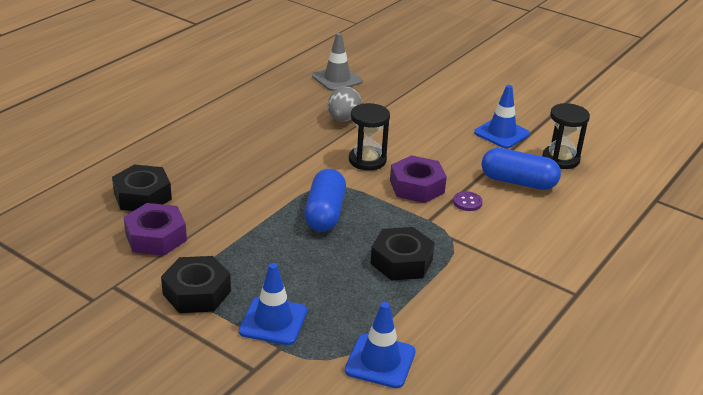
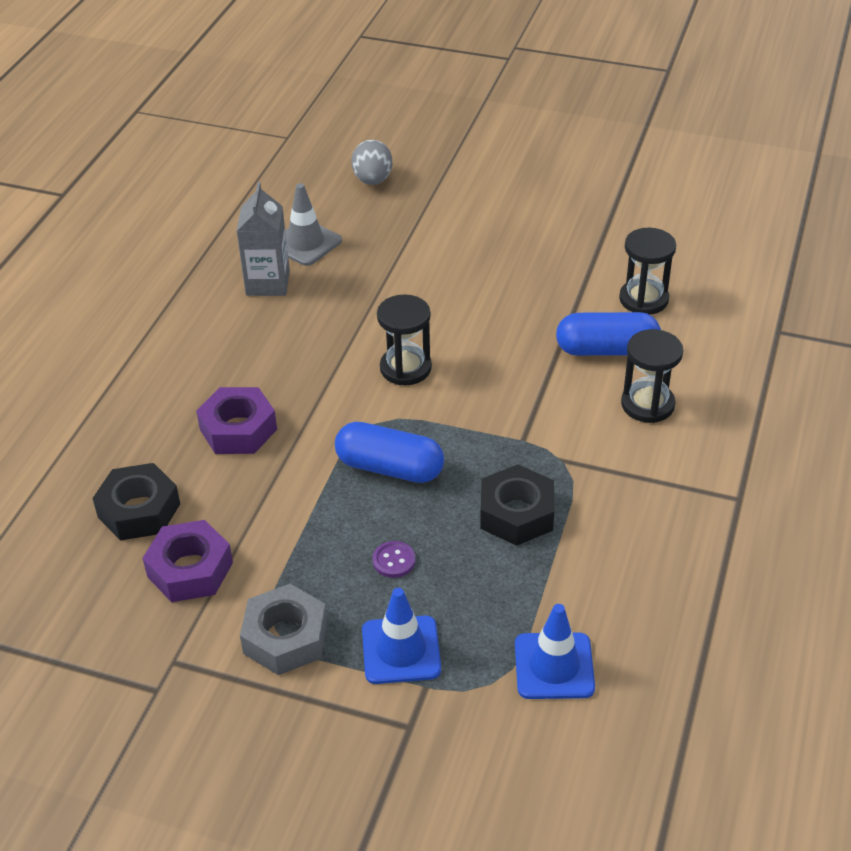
camera: 15 degrees left, 10 degrees up
black nut [161,256,231,313] -> grey nut [240,584,327,675]
blue capsule [304,169,346,231] -> blue capsule turned 60 degrees counterclockwise [335,422,444,483]
grey egg [328,87,362,122] -> grey egg moved to [351,140,392,185]
purple nut [390,155,447,203] -> purple nut moved to [196,387,277,454]
purple button [453,191,483,211] -> purple button moved to [373,541,416,578]
blue traffic cone [474,85,530,149] -> none
none -> grey carton [236,182,290,296]
none -> black hourglass [621,329,683,423]

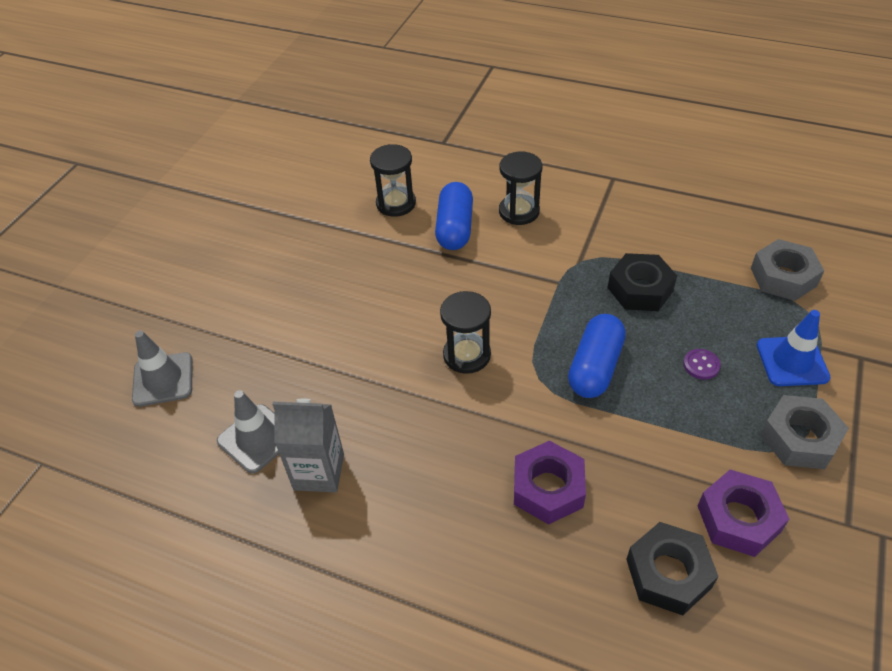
camera: 85 degrees left, 5 degrees up
grey egg [351,140,392,185] -> grey traffic cone [132,331,193,407]
blue traffic cone [515,604,595,699] -> grey nut [751,239,824,301]

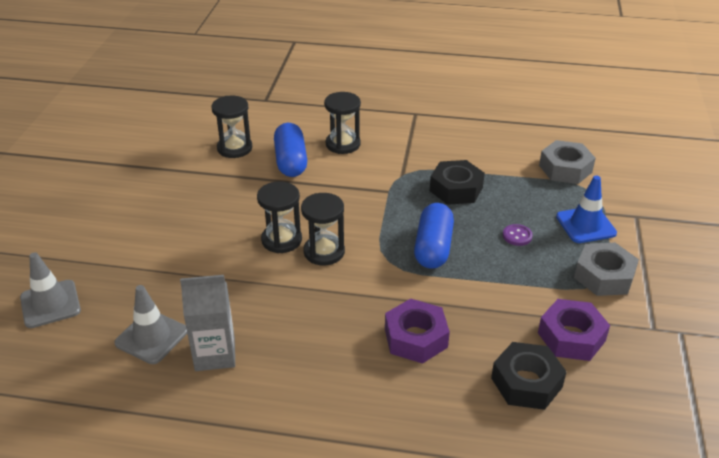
camera: 15 degrees left, 10 degrees down
none -> black hourglass [257,181,302,253]

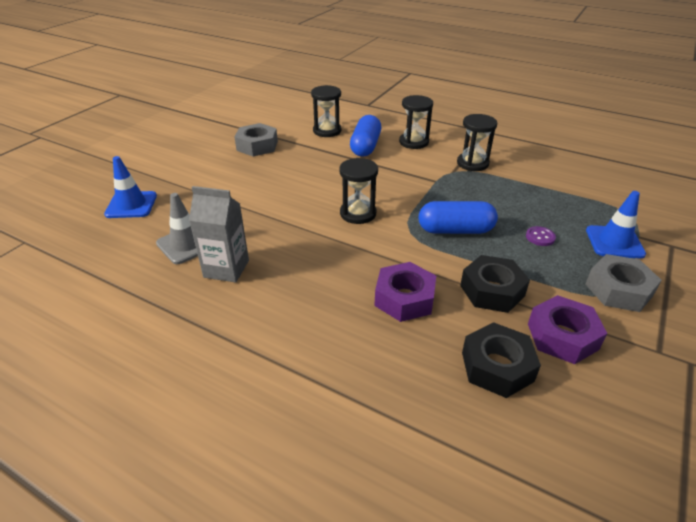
camera: 20 degrees right, 0 degrees up
grey traffic cone [20,252,81,328] -> blue traffic cone [104,156,157,218]
black hourglass [257,181,302,253] -> black hourglass moved to [457,114,497,171]
blue capsule [414,203,454,269] -> blue capsule turned 60 degrees clockwise [419,201,498,234]
black nut [430,160,485,205] -> black nut moved to [460,255,530,313]
grey nut [539,140,596,184] -> grey nut moved to [235,123,278,156]

